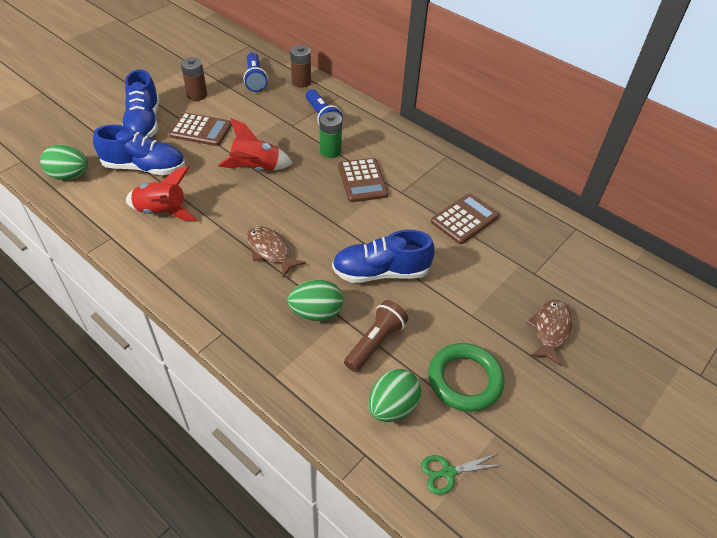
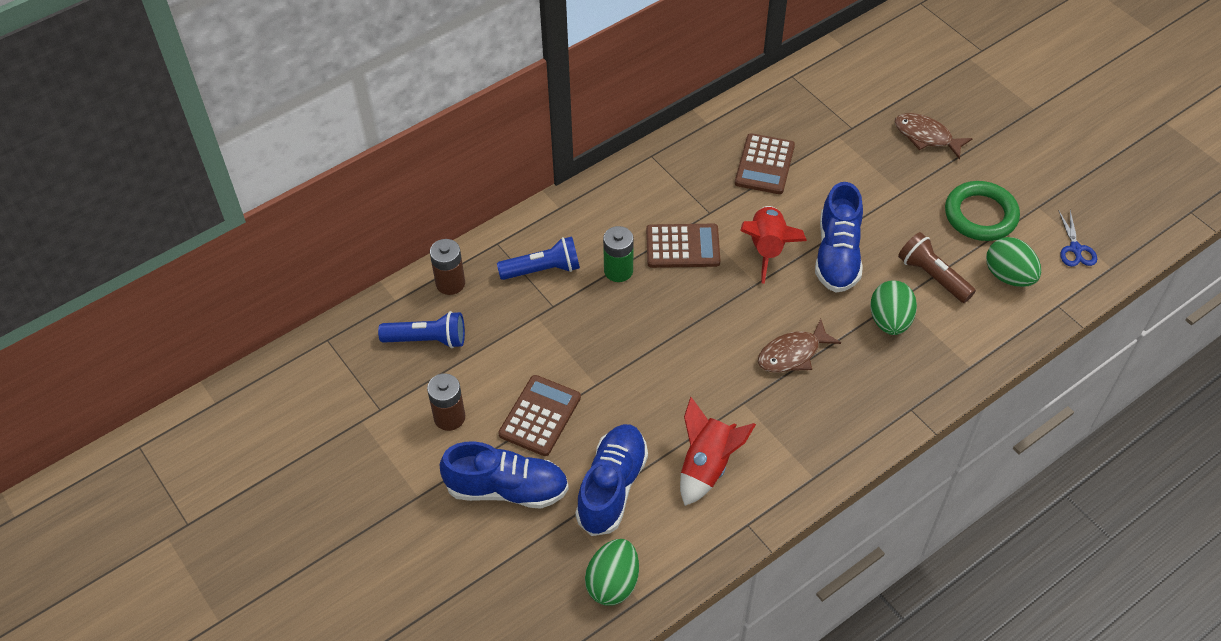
camera: 75 degrees left, 5 degrees up
red rocket [218,118,293,171] -> red rocket moved to [740,206,807,284]
green scissors [421,454,502,495] -> blue scissors [1058,210,1097,267]
brown calculator [431,193,499,244] -> brown calculator turned 135 degrees counterclockwise [735,133,795,194]

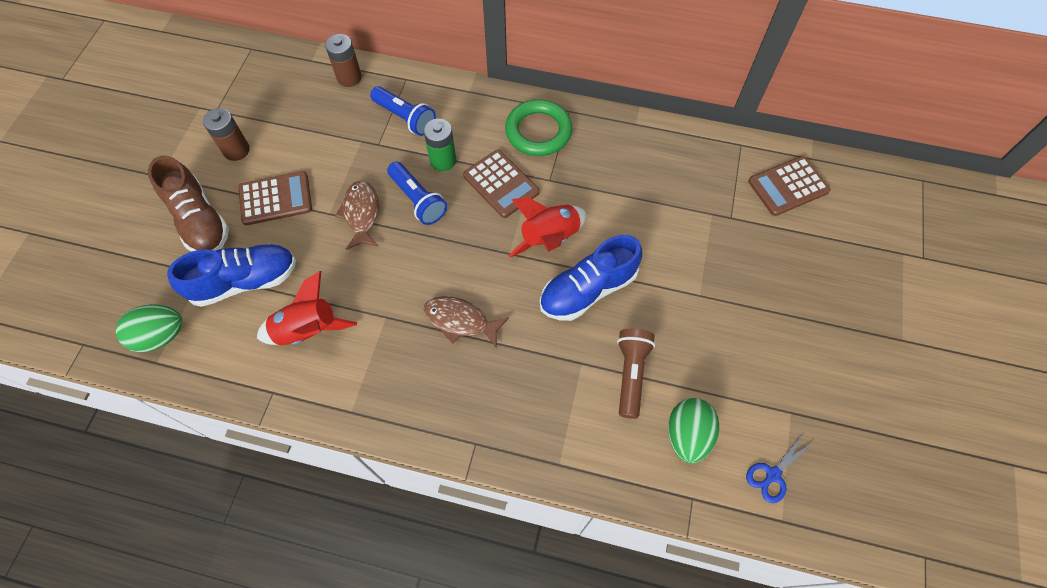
camera: 50 degrees right, 10 degrees up
blue flashlight [378,311,465,348] -> blue flashlight moved to [387,161,447,225]
blue shoe [440,441,569,509] -> brown shoe [148,156,229,252]
brown calculator [735,133,795,194] -> brown calculator moved to [748,156,830,216]
green egg [870,280,917,335] -> none
brown fish [894,113,973,160] -> brown fish moved to [335,181,379,250]
green ring [945,181,1020,241] -> green ring moved to [505,100,572,156]

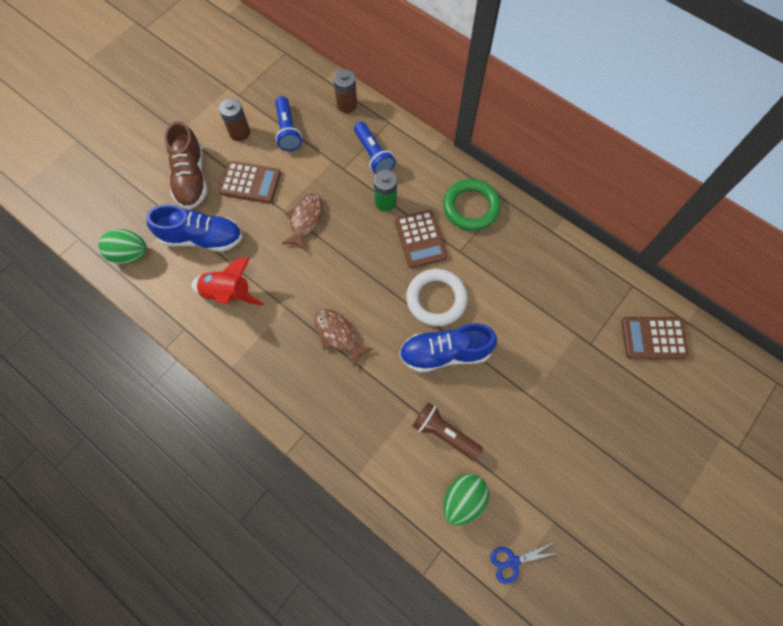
camera: 25 degrees right, 5 degrees up
blue flashlight [387,161,447,225] -> blue flashlight moved to [275,96,302,151]
red rocket [508,197,587,257] -> white ring [406,269,468,326]
brown flashlight [617,329,655,419] -> brown flashlight turned 90 degrees counterclockwise [412,402,483,461]

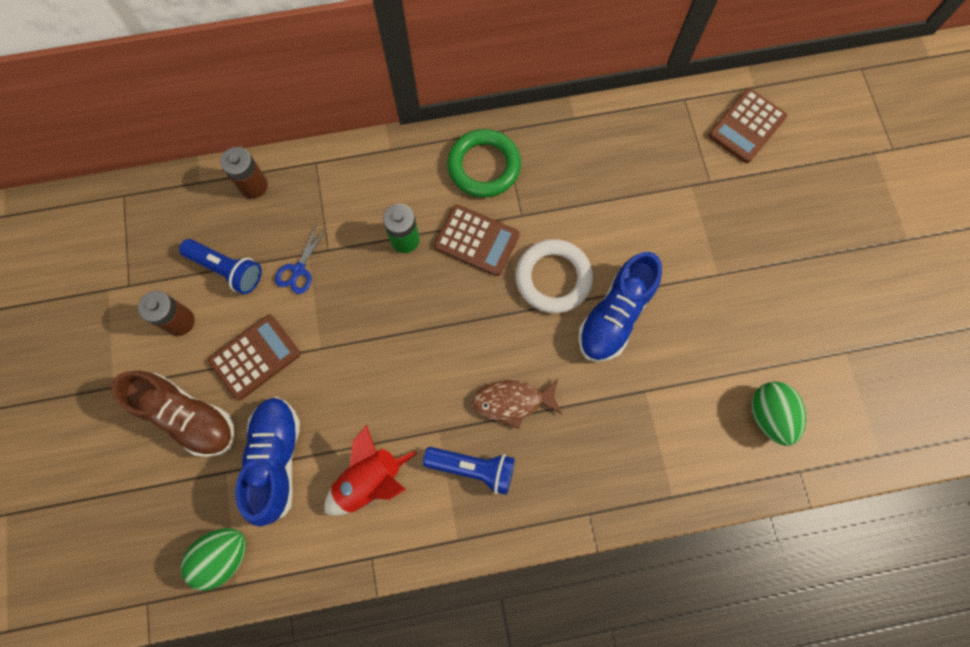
camera: 50 degrees left, 5 degrees up
blue shoe [146,205,242,252] -> blue shoe turned 45 degrees counterclockwise [235,397,300,527]
brown fish [281,193,323,251] -> none
blue flashlight [354,122,396,174] -> blue flashlight moved to [423,447,515,495]
brown flashlight [412,402,483,461] -> none
blue scissors [490,542,558,584] -> blue scissors moved to [275,224,327,294]

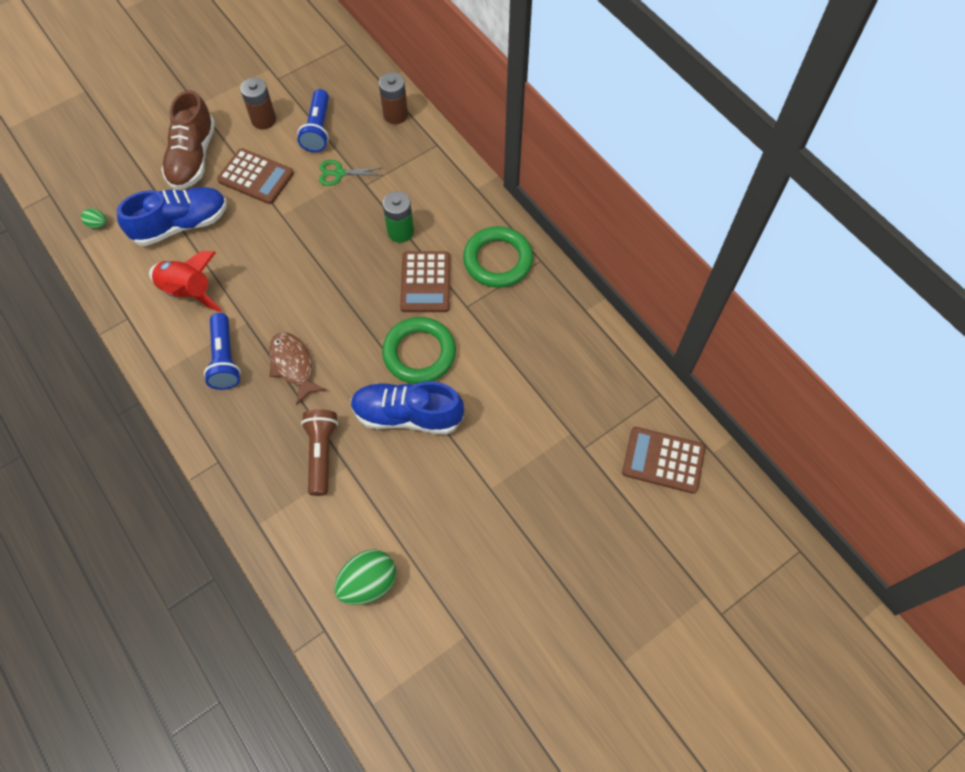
camera: 65 degrees right, 10 degrees down
green egg [181,528,246,591] -> green egg [81,208,107,229], size x0.49
blue scissors [275,224,327,294] -> green scissors [319,160,384,186]
white ring [516,239,593,313] -> green ring [382,317,456,384]
none -> brown flashlight [301,409,338,496]

